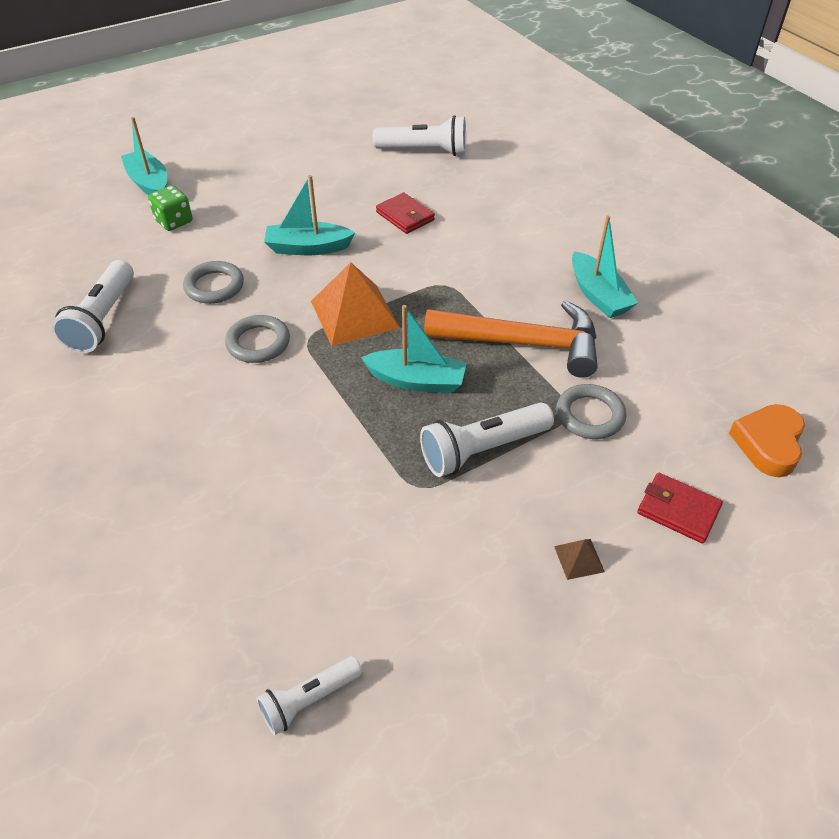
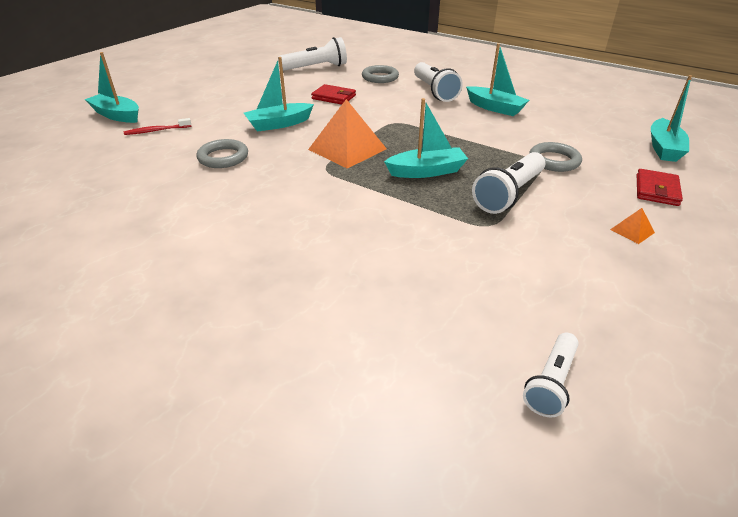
camera: 25 degrees left, 10 degrees down
white flashlight [51,260,134,353] -> white flashlight moved to [414,62,463,102]
green dice [148,185,193,231] -> red toothbrush [124,118,191,135]
grey ring [225,315,290,363] -> grey ring moved to [362,65,399,83]
orange hammer [424,300,598,378] -> none
brown pyramid [554,539,605,580] -> orange pyramid [610,208,655,244]
red wallet [637,473,723,544] -> red wallet turned 75 degrees counterclockwise [637,169,683,206]
orange heart [729,404,805,477] -> turquoise boat [651,75,692,162]

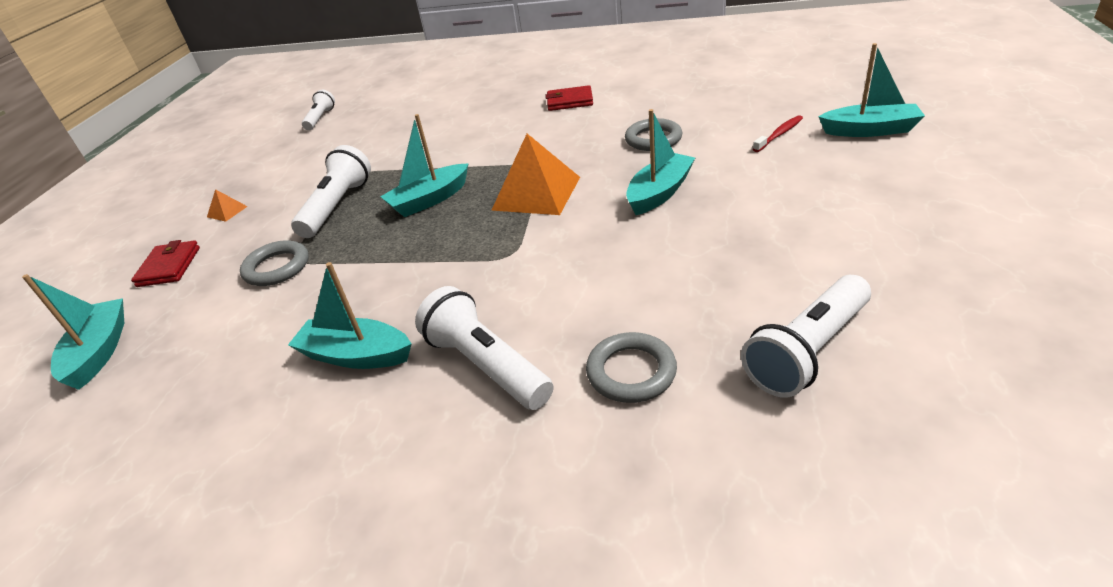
camera: 160 degrees right, 0 degrees up
red wallet [311,84,356,105] -> red wallet moved to [546,85,593,111]

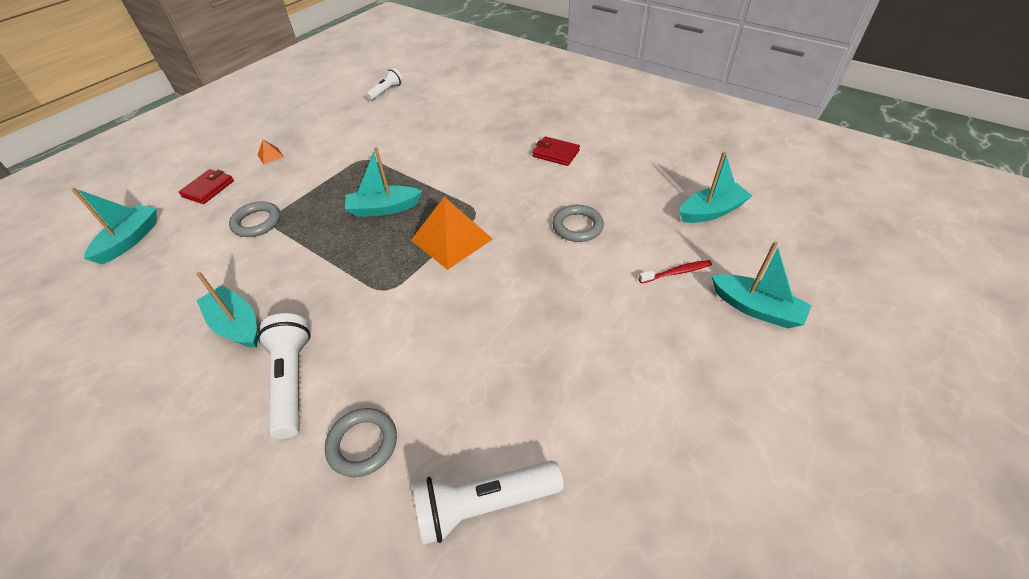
camera: 25 degrees right, 10 degrees up
white flashlight [291,145,371,238] -> none
turquoise boat [626,109,695,215] -> turquoise boat moved to [680,152,752,223]

